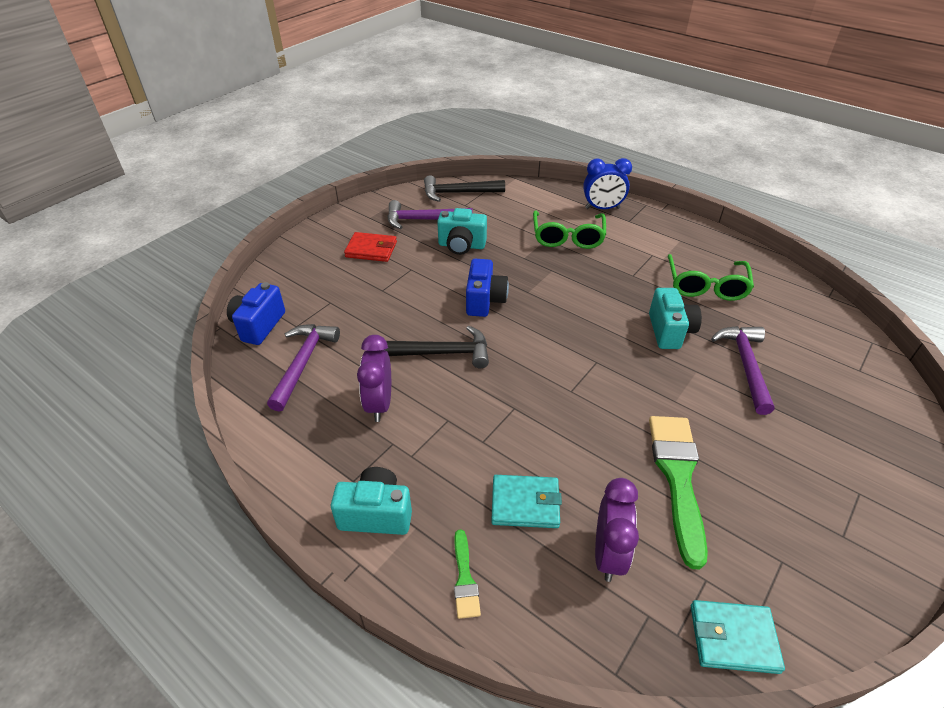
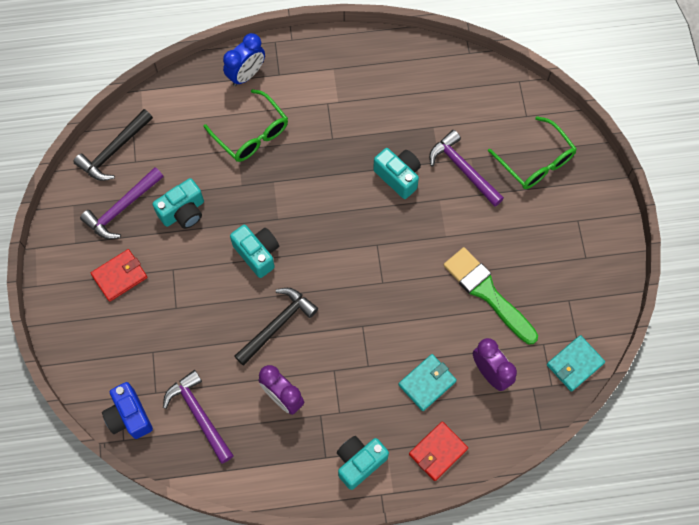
camera: 45 degrees left, 25 degrees up
green brush [454,529,481,619] -> red wallet [409,421,468,481]
blue camera [466,259,509,317] -> turquoise camera [230,225,279,278]
green glasses [668,254,754,301] -> green glasses moved to [488,116,577,189]

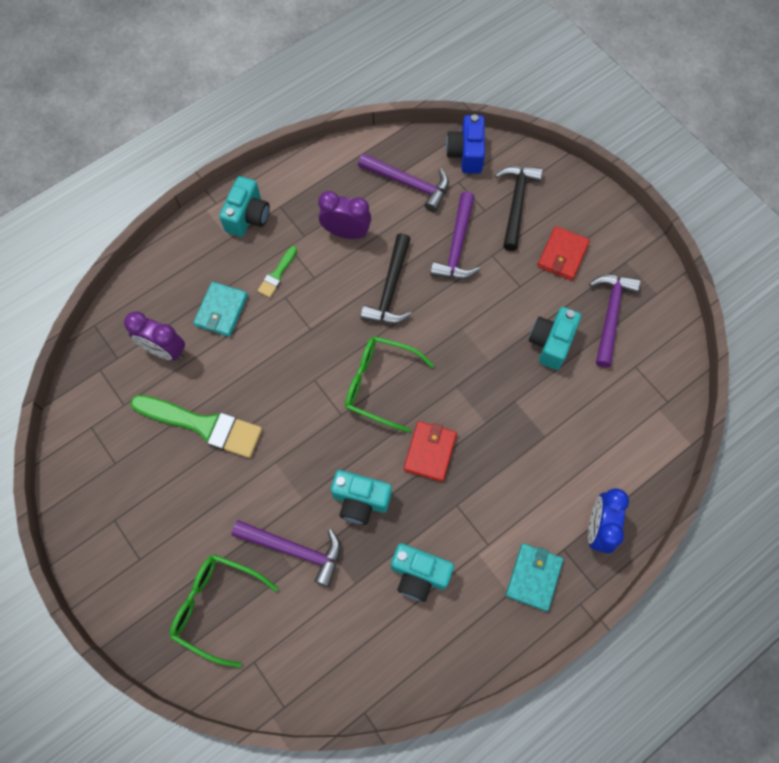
camera: 150 degrees right, 0 degrees up
black hammer [74,109,153,181] -> black hammer moved to [495,166,543,251]
blue camera [102,382,153,439] -> blue camera turned 120 degrees counterclockwise [446,114,485,174]
green glasses [204,89,288,162] -> green glasses moved to [345,336,434,433]
turquoise camera [230,225,279,278] -> turquoise camera moved to [391,543,454,602]
red wallet [409,421,468,481] -> red wallet moved to [404,421,457,482]
turquoise wallet [547,335,605,392] -> turquoise wallet moved to [506,544,563,611]
none -> green brush [257,246,297,298]
none -> purple hammer [430,192,480,279]

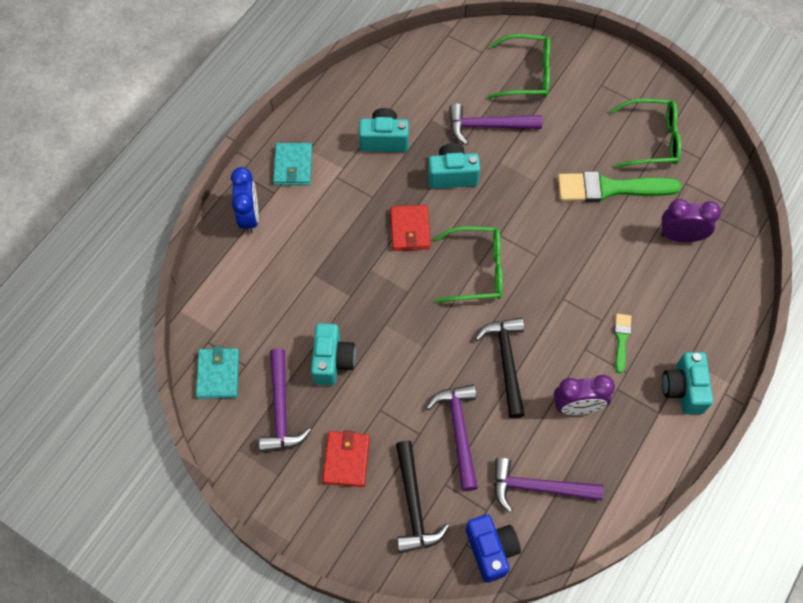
camera: 160 degrees right, 5 degrees down
turquoise wallet [193,282,248,337] -> turquoise wallet moved to [196,346,239,399]
none -> green glasses [610,99,681,168]

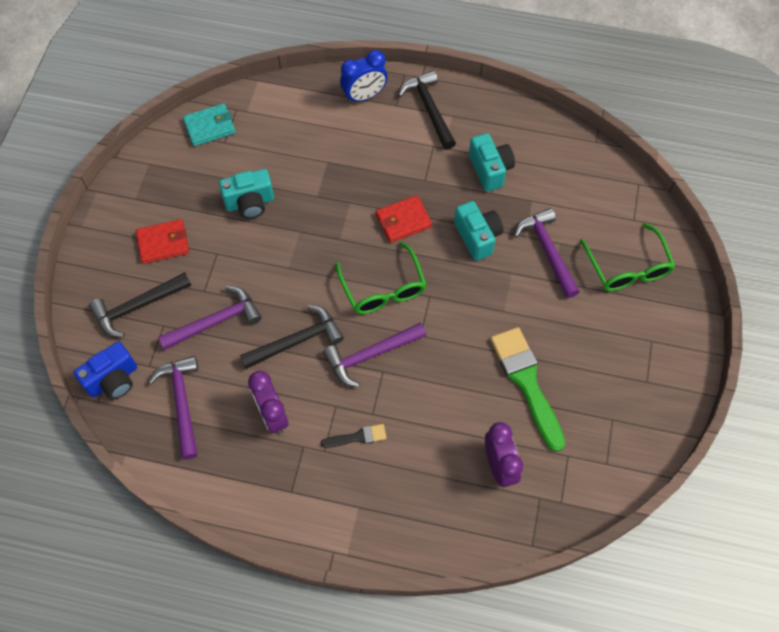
camera: 70 degrees right, 0 degrees up
purple hammer [259,348,311,453] -> purple hammer moved to [323,323,426,387]
turquoise wallet [273,143,312,185] -> black hammer [399,70,456,150]
green glasses [610,99,681,168] -> none
green brush [614,314,631,374] -> black brush [321,424,387,448]
turquoise camera [662,352,713,414] -> none

